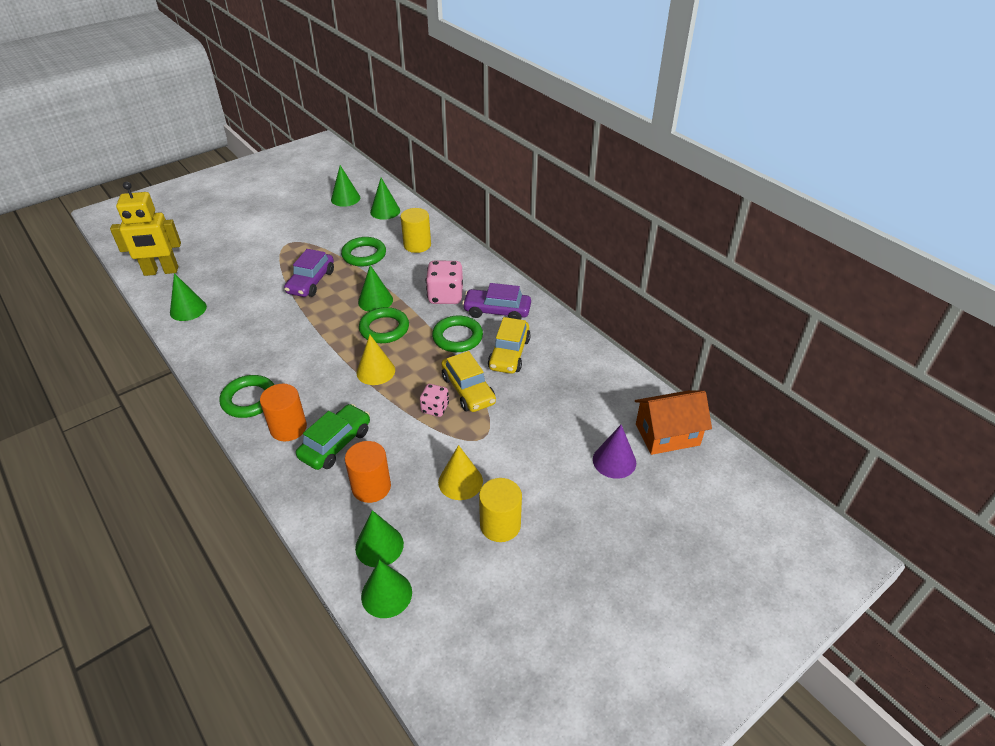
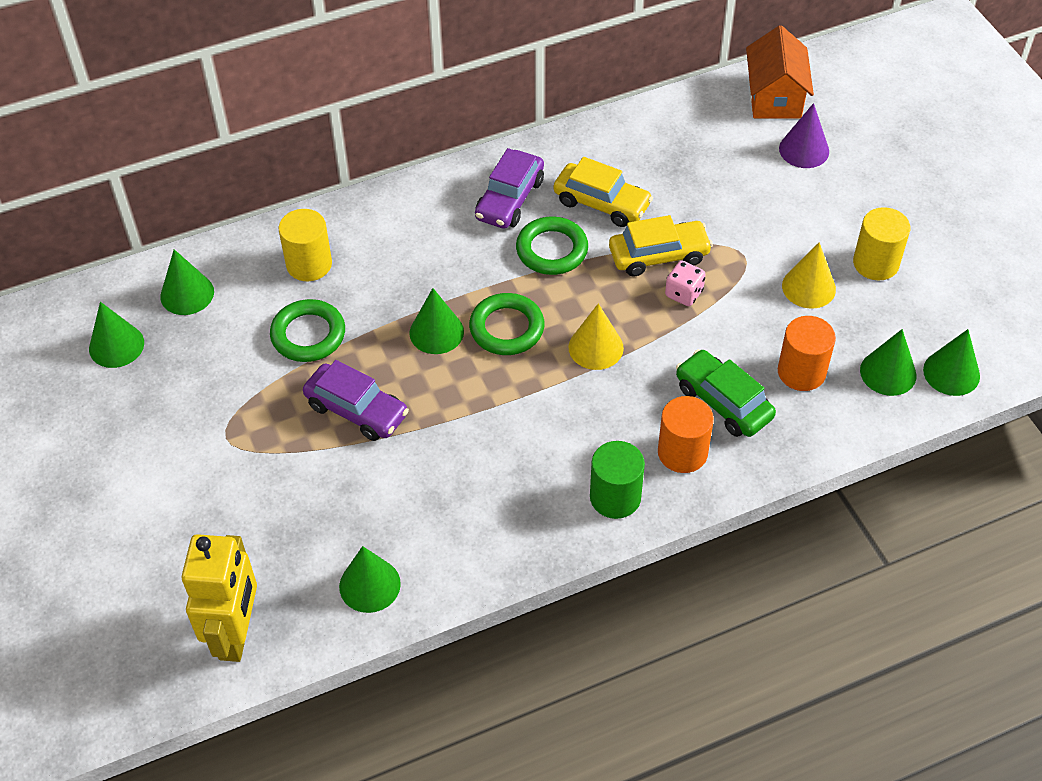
camera: 75 degrees left, 10 degrees up
green ring [219,375,274,418] -> green cylinder [590,441,645,519]
pink dice [426,261,463,304] -> none

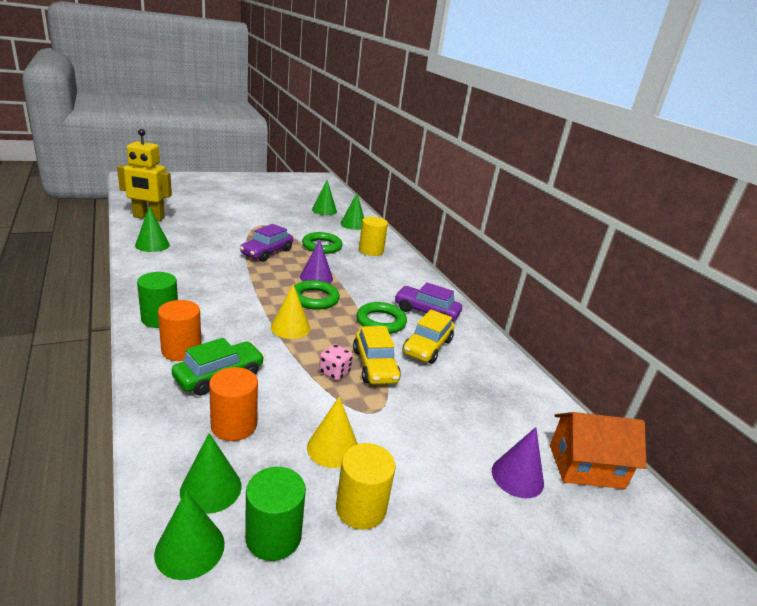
camera: 85 degrees right, 25 degrees down
green cone [410,288,464,354] -> purple cone [300,239,333,284]
none -> green cylinder [245,467,306,561]

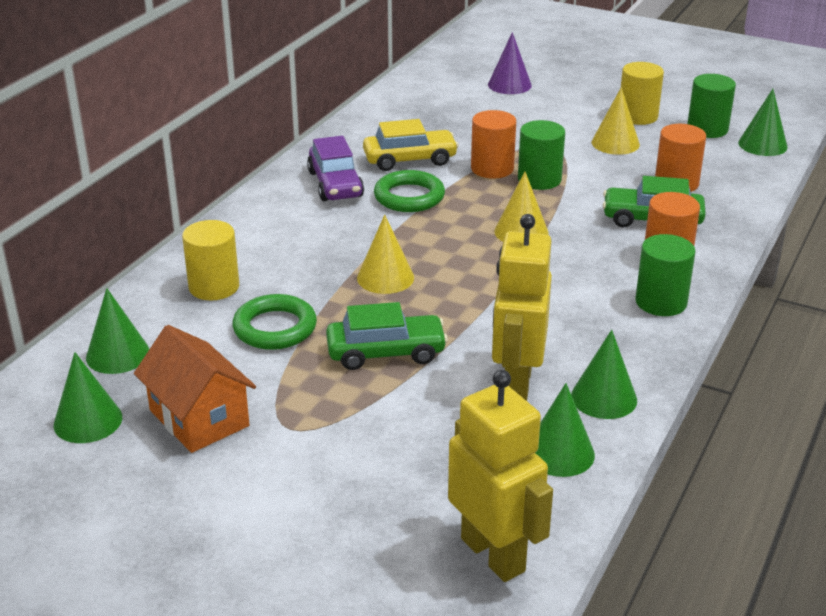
camera: 125 degrees left, 5 degrees up
green cone [180,433,242,514] -> green cone moved to [571,330,637,419]
purple car [240,224,293,262] -> green car [326,302,448,370]
green ring [294,280,340,310] -> none
purple cone [300,239,333,284] -> yellow cone [357,214,414,294]
pink dice [319,344,353,381] -> green cylinder [518,120,565,190]
yellow car [353,326,401,385] -> orange cylinder [471,110,516,179]
orange house [550,412,647,489] -> orange house moved to [134,325,256,453]
none -> yellow robot [492,214,552,401]

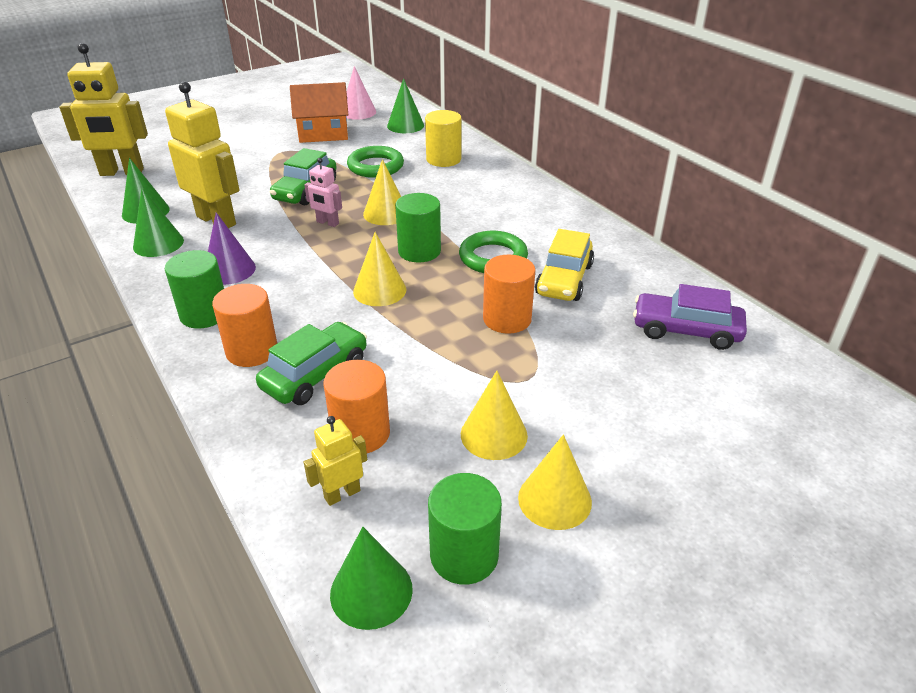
camera: 120 degrees right, 5 degrees up
green cone [54,352,122,443] -> pink cone [346,66,376,120]
purple car [307,136,364,201] -> purple car moved to [633,284,747,350]
purple cone [488,32,532,94] -> purple cone moved to [208,212,256,285]
green cylinder [518,120,565,190] -> green cylinder moved to [395,193,441,263]
yellow cylinder [621,62,664,125] -> yellow cone [518,434,592,530]
none -> pink robot [304,158,342,227]
none -> yellow robot [304,416,367,506]

